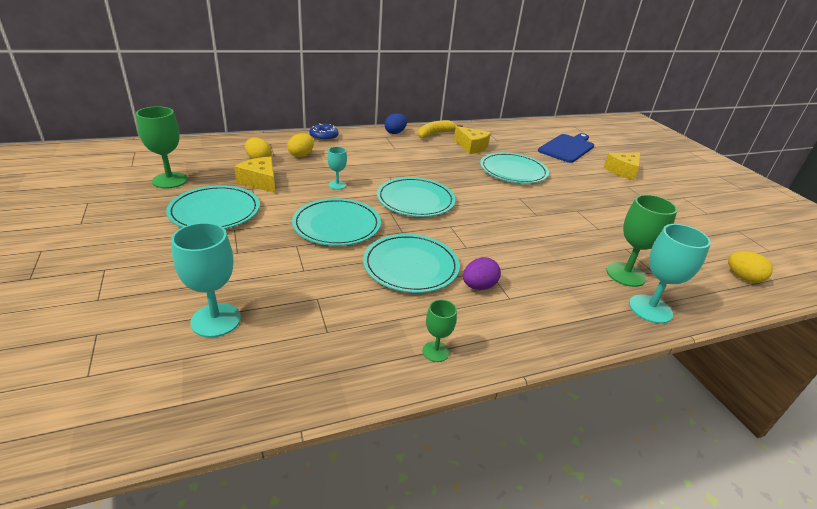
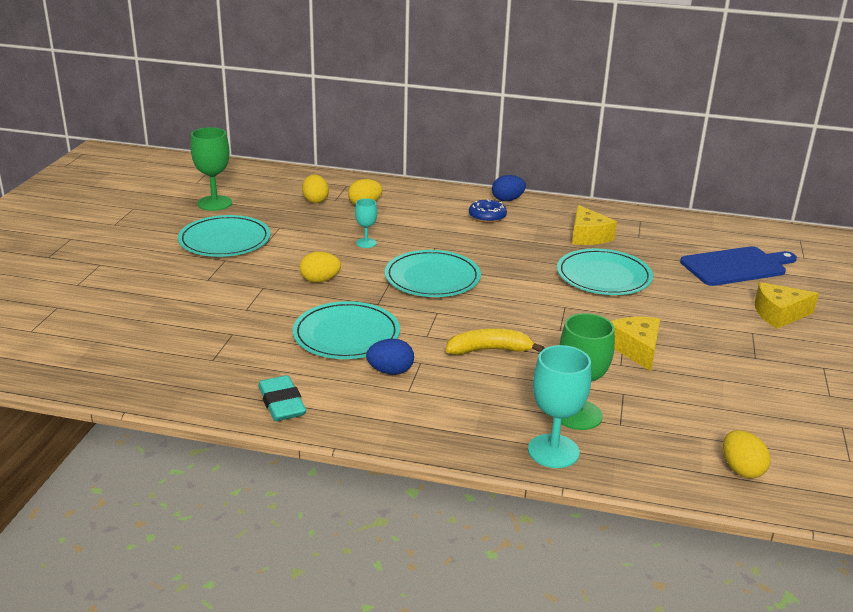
camera: 35 degrees right, 5 degrees down
turquoise goblet [171,222,241,338] -> none
yellow cheese [234,157,275,193] -> yellow cheese moved to [611,317,660,371]
turquoise plate [292,198,381,246] -> yellow egg [300,251,341,283]
blue donut [309,123,339,141] -> blue donut moved to [469,199,507,223]
yellow banana [418,120,463,138] -> yellow banana moved to [446,328,544,355]
green goblet [423,299,457,362] -> turquoise eraser [258,375,306,421]
purple egg [463,257,501,290] -> blue egg [366,339,414,375]

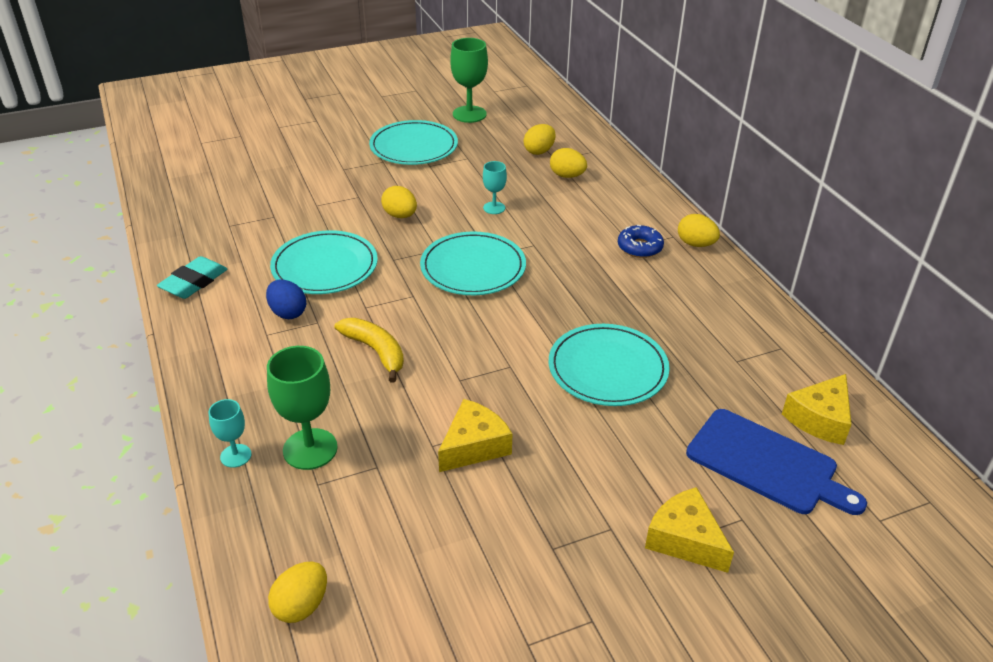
camera: 55 degrees right, 10 degrees up
blue egg [492,175,526,201] -> yellow egg [678,214,720,247]
turquoise goblet [528,345,591,468] -> turquoise goblet [209,399,252,468], size x0.56
yellow cheese [572,205,617,245] -> yellow cheese moved to [782,374,852,445]

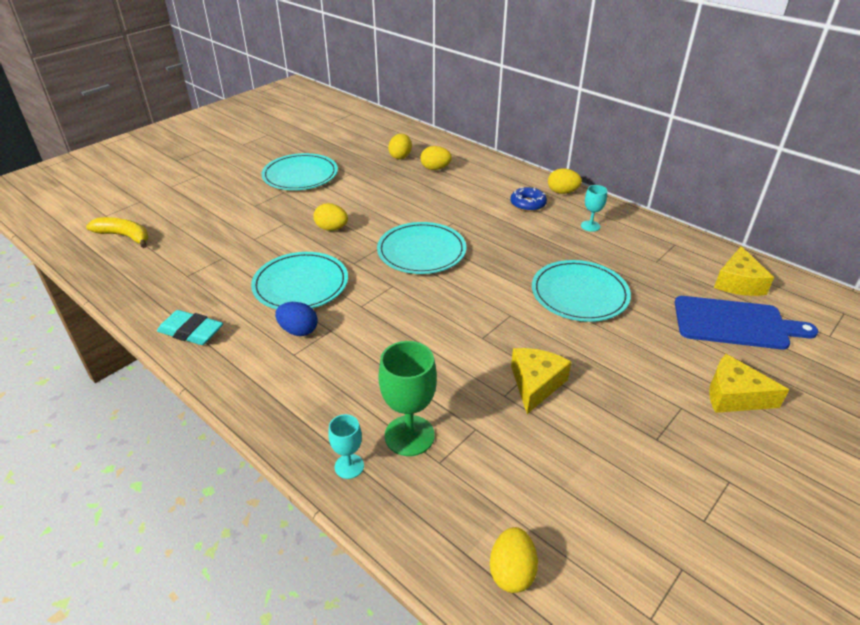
camera: 25 degrees left, 0 degrees up
turquoise eraser [157,256,227,299] -> turquoise eraser turned 75 degrees counterclockwise [157,310,223,345]
yellow banana [335,318,404,383] -> yellow banana moved to [86,217,148,248]
green goblet [450,38,488,123] -> none
turquoise goblet [483,161,507,214] -> turquoise goblet moved to [581,185,607,232]

